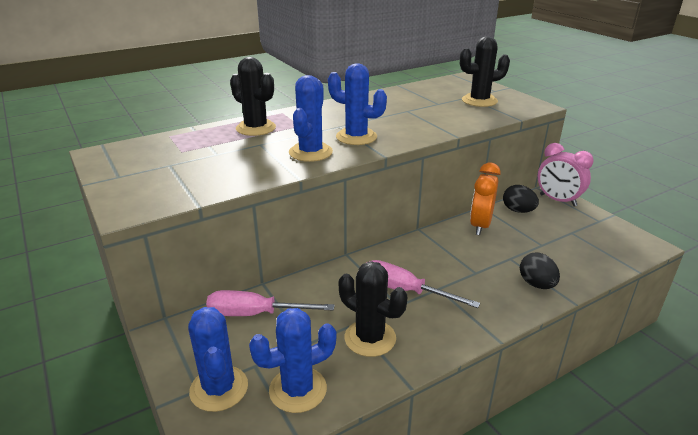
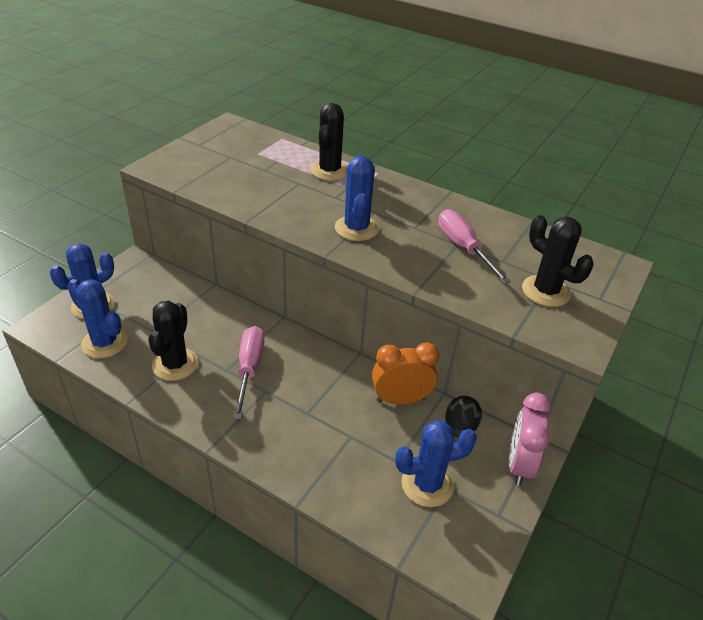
camera: 60 degrees right, 10 degrees up
pink screwdriver [206,290,335,316] -> pink screwdriver moved to [438,209,511,284]
blue cactus [289,75,333,162] -> blue cactus moved to [395,420,477,507]
black egg [520,253,560,289] -> none

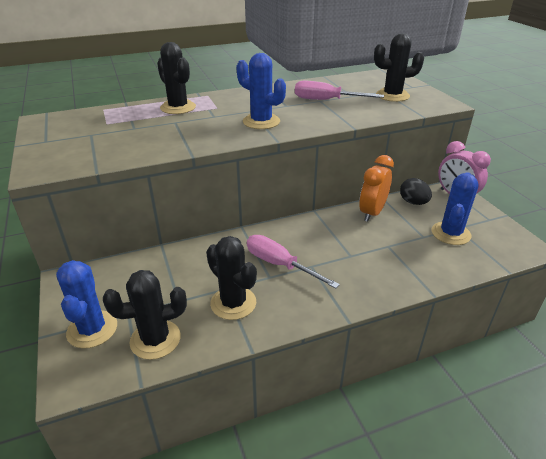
camera: 50 degrees left, 5 degrees down
blue cactus [68,279,127,358] -> black cactus [103,270,187,360]

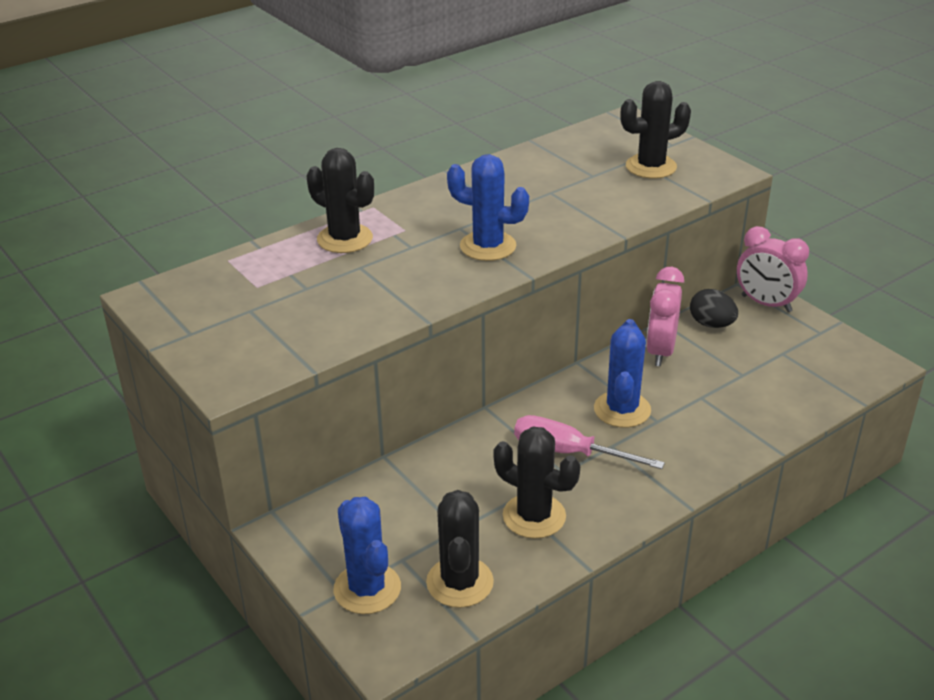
camera: 15 degrees left, 0 degrees up
black cactus [103,270,187,360] -> black cactus turned 60 degrees counterclockwise [426,490,494,608]
pink screwdriver [295,81,384,100] -> none
orange clock [359,155,394,222] -> pink clock [646,267,684,366]
blue cactus [431,172,479,245] -> blue cactus moved to [594,319,651,428]

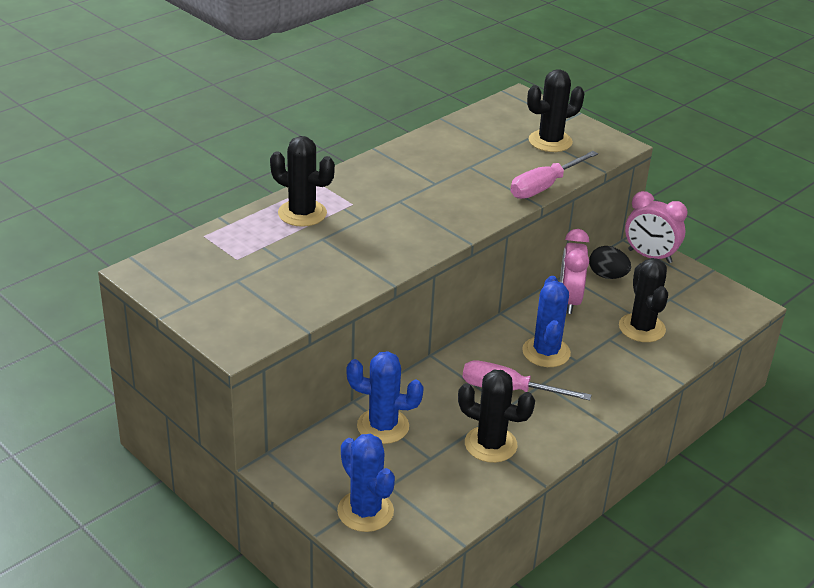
camera: 10 degrees left, 0 degrees up
black cactus [426,490,494,608] -> black cactus moved to [619,258,668,342]
blue cactus [447,154,529,261] -> blue cactus moved to [347,351,424,444]
none -> pink screwdriver [510,151,598,199]

